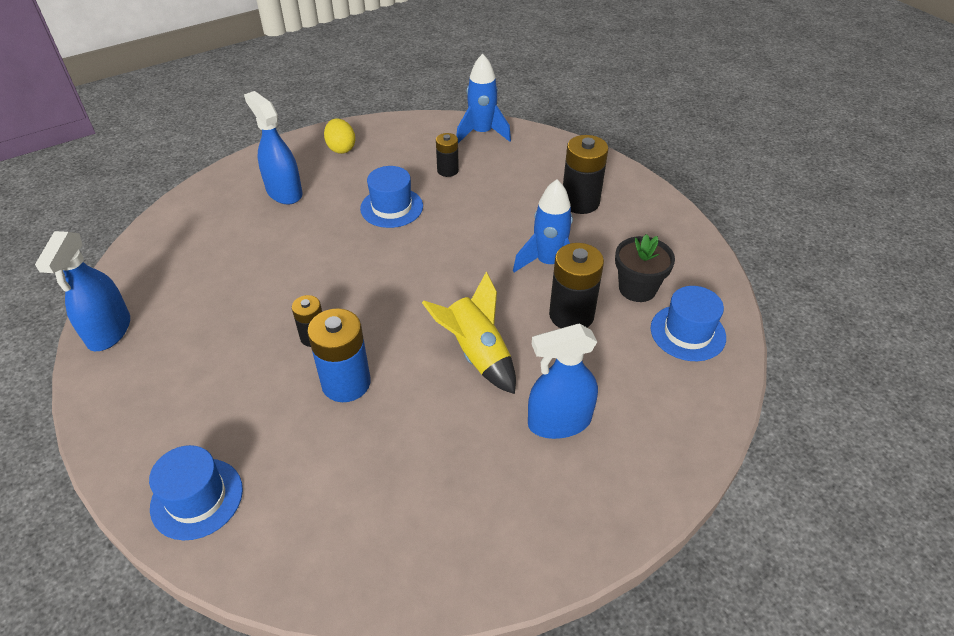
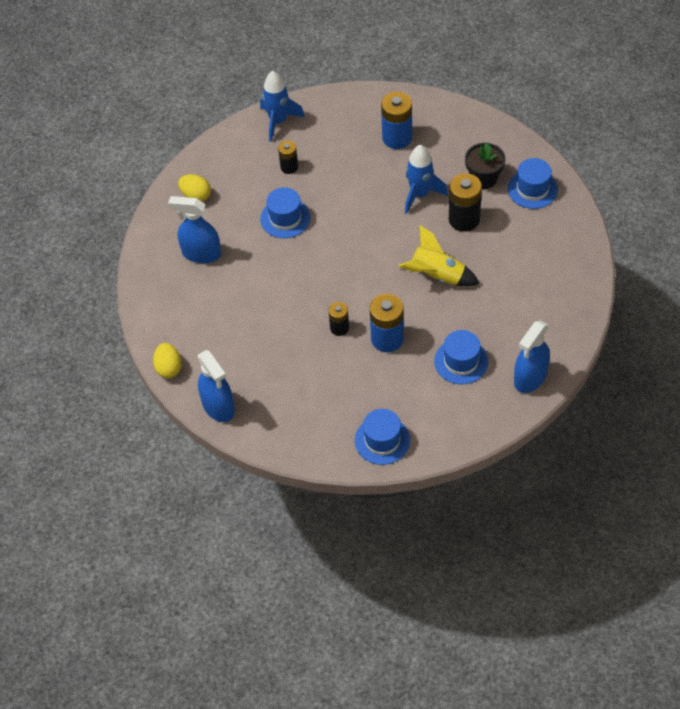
camera: 35 degrees left, 10 degrees up
blue spray bottle [528,324,598,439] -> blue spray bottle moved to [514,320,550,393]
black battery [563,135,608,214] -> blue battery [381,92,412,149]
none -> yellow egg [153,343,182,378]
none -> blue hat [434,330,488,385]

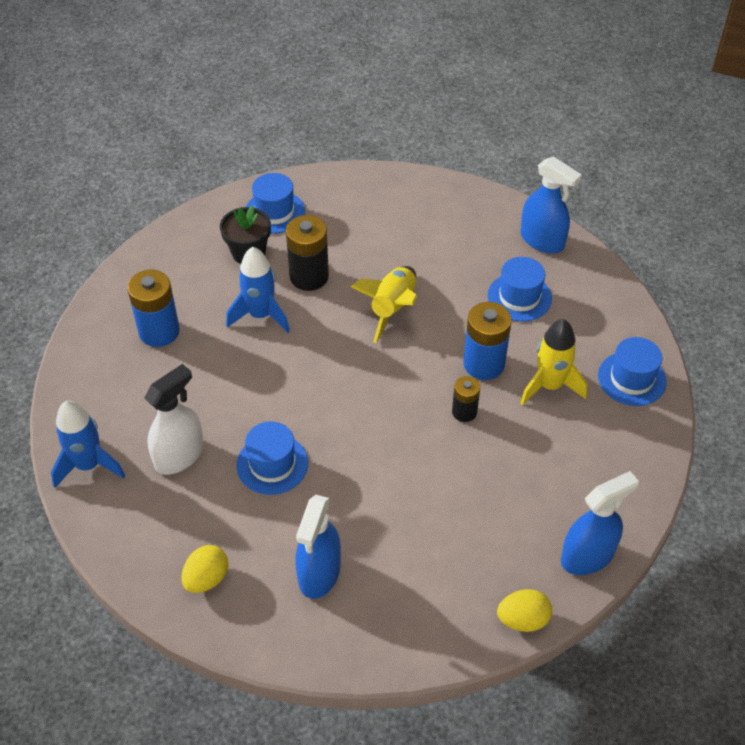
camera: 90 degrees left, 5 degrees down
black battery [278,141,298,174] -> white spray bottle [144,364,204,475]
none -> yellow rocket [521,319,587,405]

